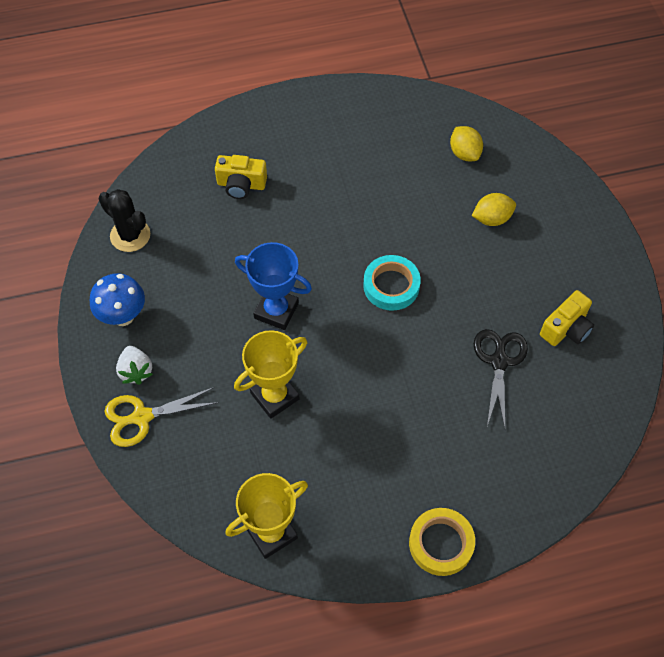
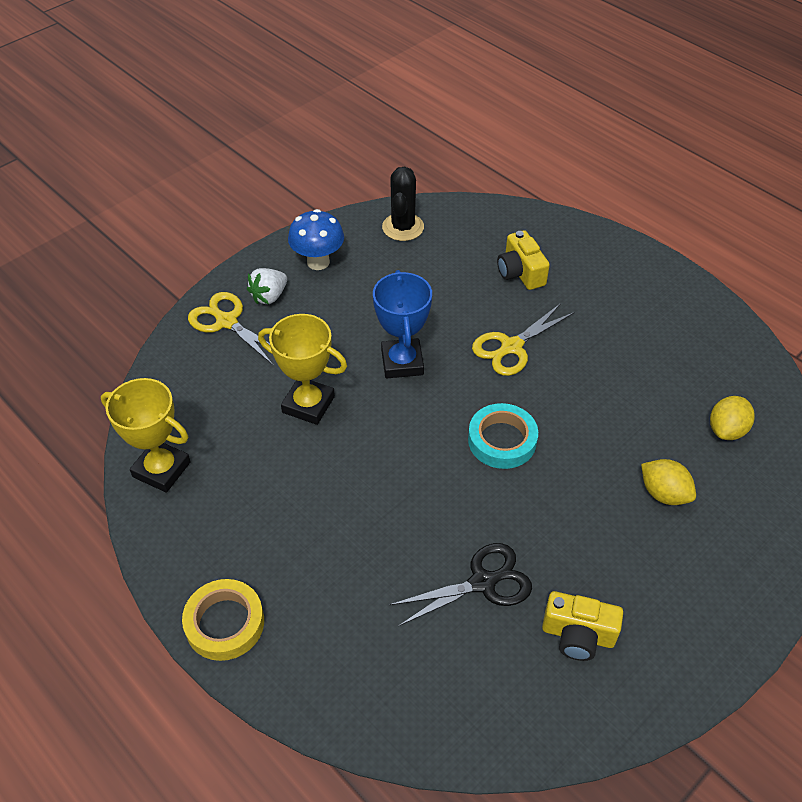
camera: 60 degrees right, 10 degrees down
none -> yellow scissors [472,303,575,376]

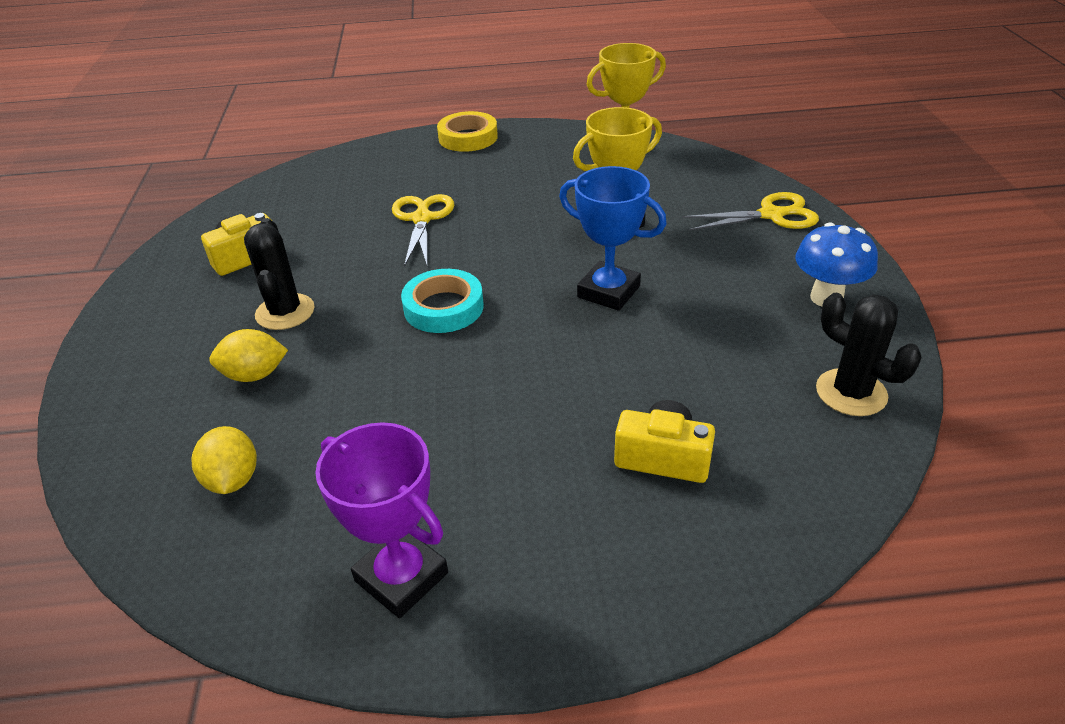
camera: 130 degrees right, 10 degrees down
white strawberry [247,268,287,304] -> none
black scissors [389,543,532,626] -> none
yellow scissors [472,303,575,376] -> yellow scissors moved to [392,194,454,267]
none -> black cactus [244,218,315,330]
none -> purple trophy [315,422,448,618]

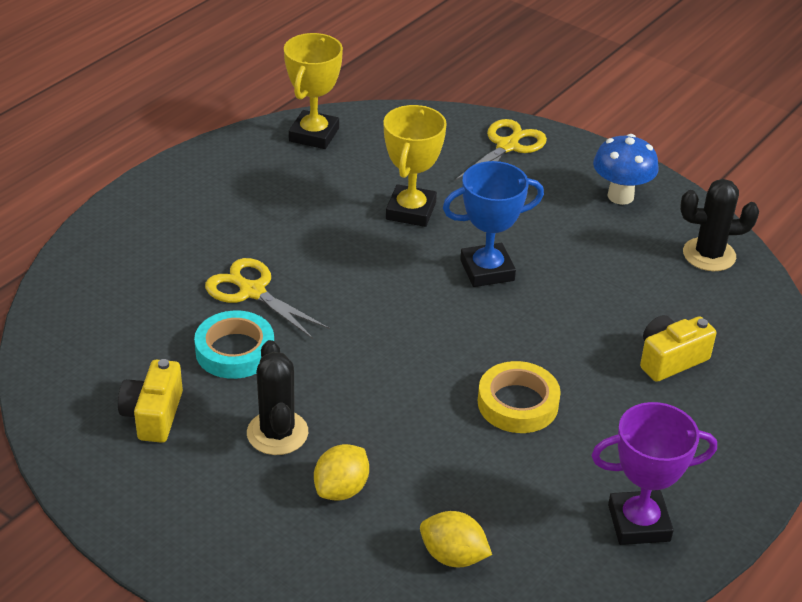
camera: 50 degrees left, 0 degrees up
black cactus [244,218,315,330] -> black cactus turned 45 degrees clockwise [247,340,308,455]
turquoise tape [401,269,484,333] -> turquoise tape moved to [194,311,274,379]
yellow tape [437,111,498,152] -> yellow tape moved to [478,361,561,433]

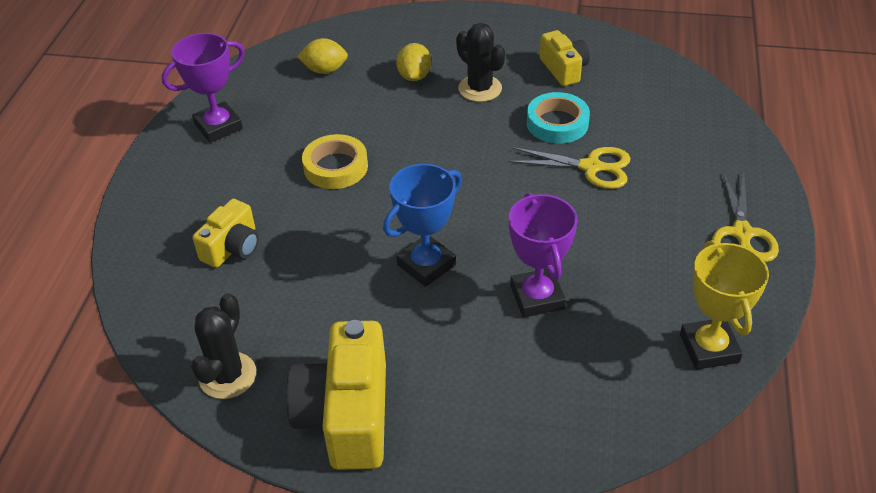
camera: 155 degrees right, 5 degrees up
yellow trophy [383,105,447,227] -> purple trophy [509,193,577,317]
yellow scissors [455,119,547,181] -> yellow scissors moved to [712,172,779,262]
blue mushroom [593,134,659,205] -> yellow camera [286,320,386,470]
black cactus [680,179,759,271] -> black cactus turned 45 degrees counterclockwise [191,293,256,399]

